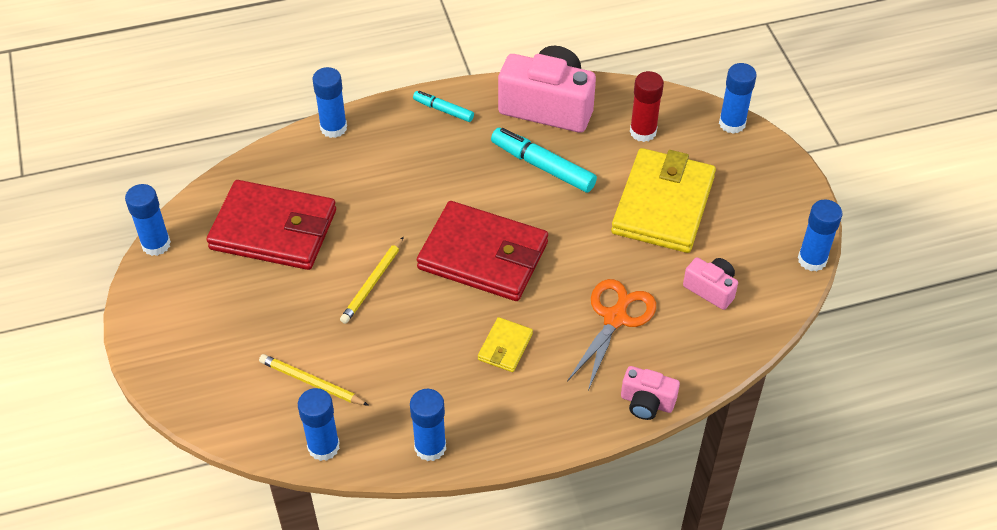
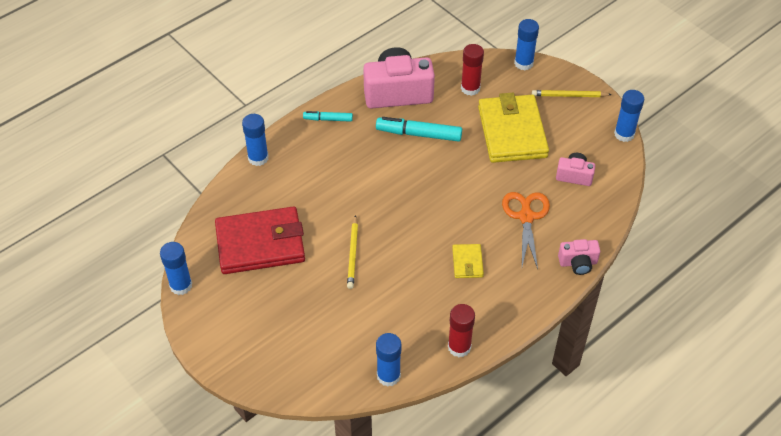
camera: 25 degrees left, 0 degrees up
yellow pencil [259,354,369,406] -> yellow pencil moved to [532,90,612,97]
blue glue stick [410,389,446,461] -> red glue stick [448,304,475,357]
red wallet [417,201,548,301] -> none

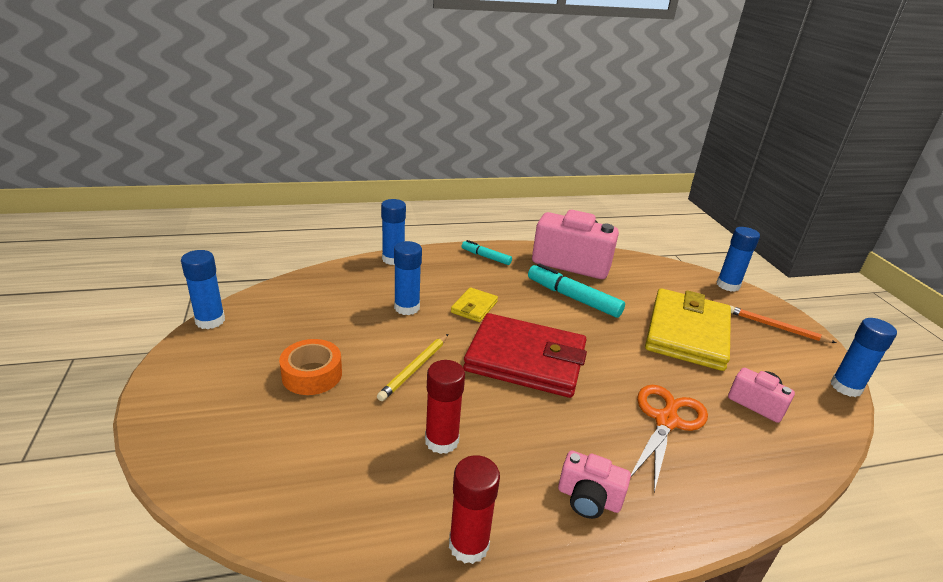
camera: 25 degrees right, 20 degrees down
red wallet [215,206,305,274] -> red wallet moved to [463,313,587,398]
blue glue stick [376,333,401,387] -> blue glue stick moved to [394,241,422,315]
yellow wallet [452,244,484,278] -> yellow wallet moved to [451,287,498,322]
red glue stick [461,44,484,96] -> red glue stick moved to [425,360,465,454]
yellow pencil [532,90,612,97] -> orange pencil [730,306,836,343]
pink camera [558,239,600,275] -> pink camera moved to [558,450,631,519]
none -> orange tape [279,339,342,395]

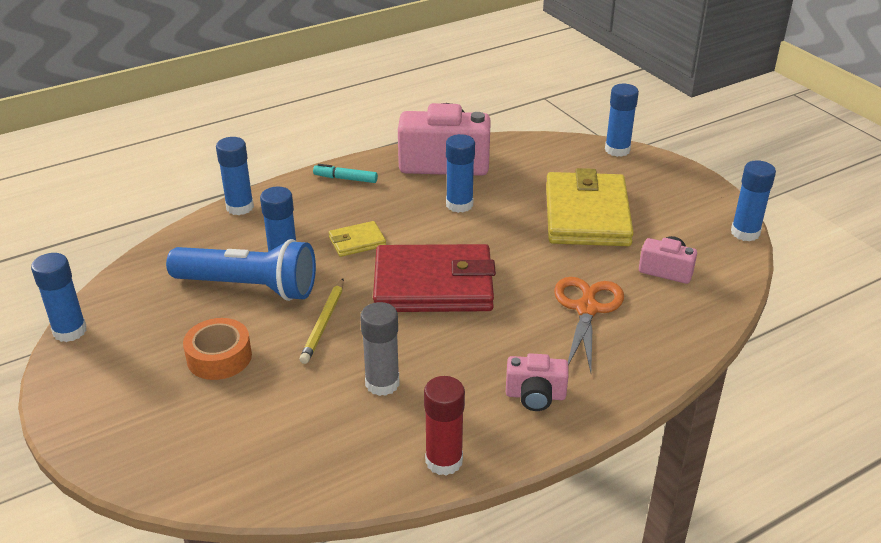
camera: 15 degrees left, 5 degrees up
red glue stick [425,360,465,454] -> grey glue stick [360,302,400,396]
yellow wallet [451,287,498,322] -> yellow wallet turned 60 degrees clockwise [329,221,386,257]
turquoise marker [528,263,625,318] -> blue glue stick [446,134,475,213]
orange pencil [730,306,836,343] -> none
none -> blue flashlight [166,239,316,301]

